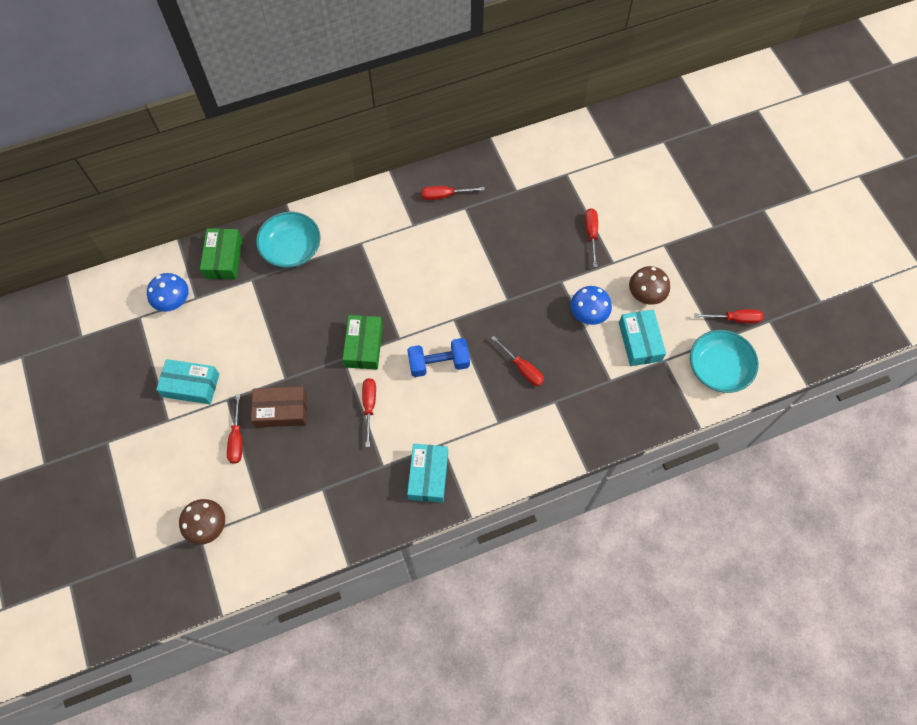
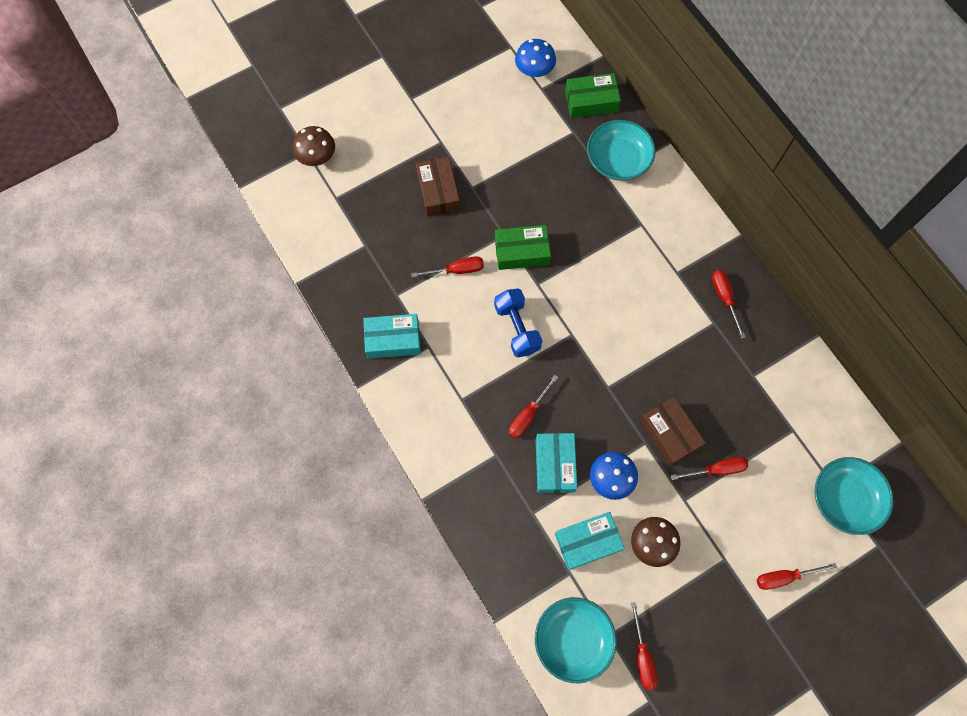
camera: 80 degrees right, 5 degrees up
turquoise box [156,359,219,404] -> turquoise box moved to [536,433,577,493]
red screwdriver [227,394,242,464] -> red screwdriver moved to [757,563,837,590]
none -> brown box [640,397,706,466]
none -> turquoise bowl [815,457,893,535]

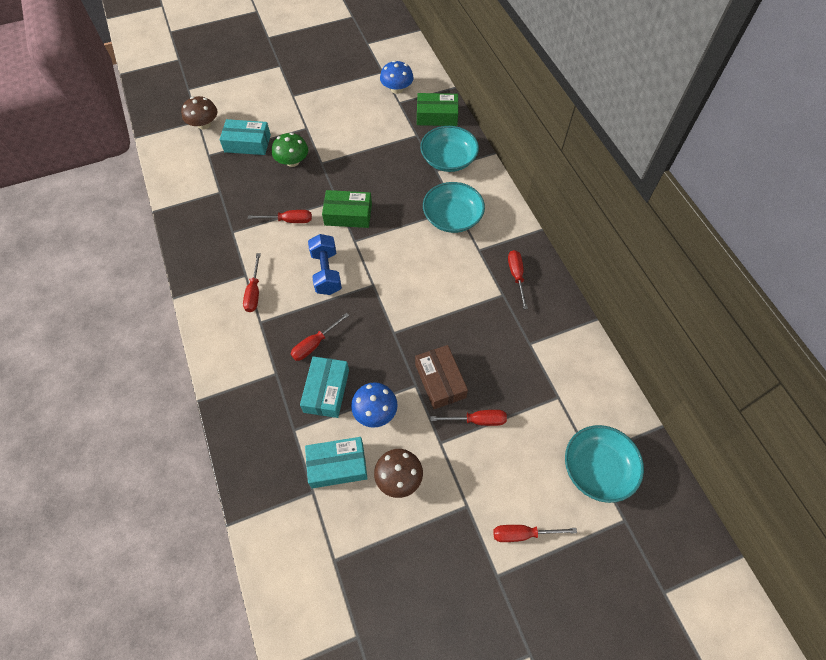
camera: 10 degrees right, 10 degrees down
turquoise box [363,314,421,359] -> turquoise box moved to [219,119,271,155]
brown box [416,156,460,216] -> green mushroom [272,133,308,167]
turquoise bowl [535,597,617,683] -> turquoise bowl moved to [423,182,485,233]
red screwdriver [631,602,658,690] -> red screwdriver moved to [243,253,261,312]

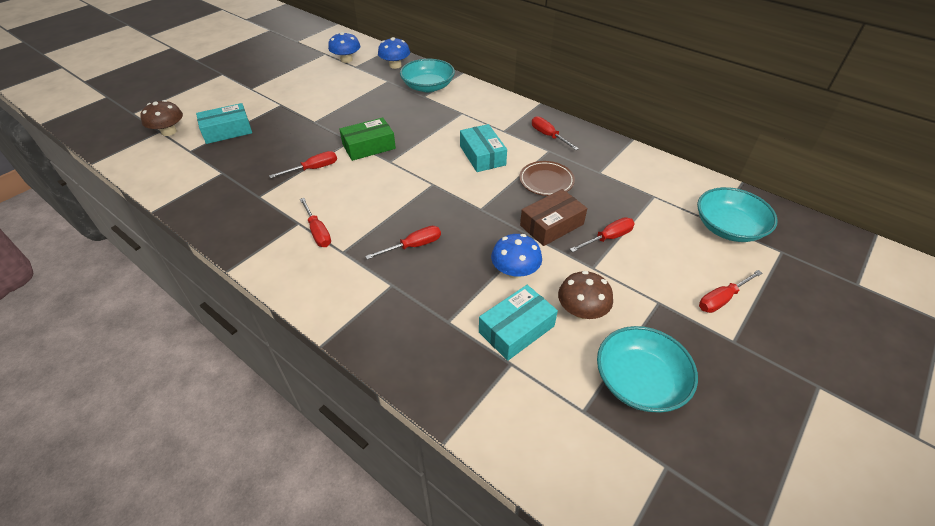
camera: 30 degrees left, 15 degrees down
green mushroom [272,133,308,167] -> none
red screwdriver [291,313,349,361] -> red screwdriver turned 135 degrees counterclockwise [365,226,441,260]
turquoise box [300,356,349,418] -> turquoise box moved to [460,124,507,172]
blue dumbbell [308,234,342,295] -> none
brown box [415,345,468,409] -> brown box turned 75 degrees counterclockwise [520,189,587,246]
green box [417,93,458,126] -> blue mushroom [378,37,410,69]
turquoise bowl [423,182,485,233] -> turquoise bowl moved to [597,326,698,413]
none -> brown plate [519,161,575,196]

